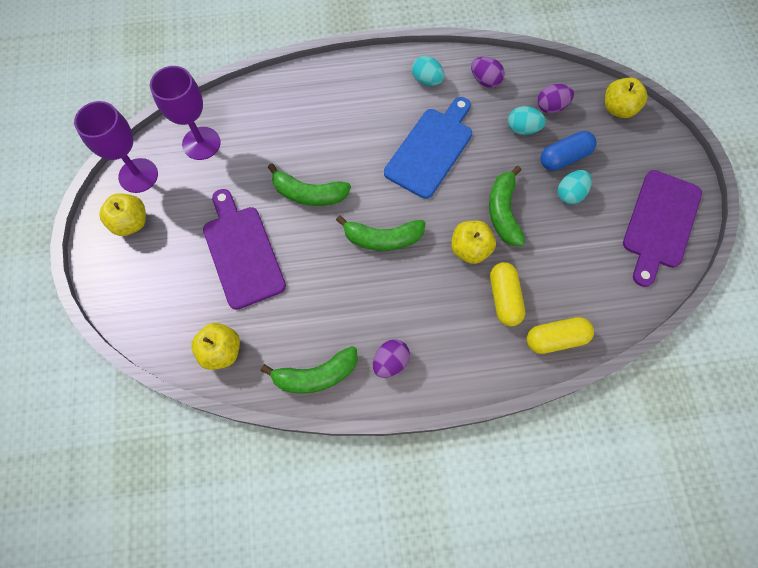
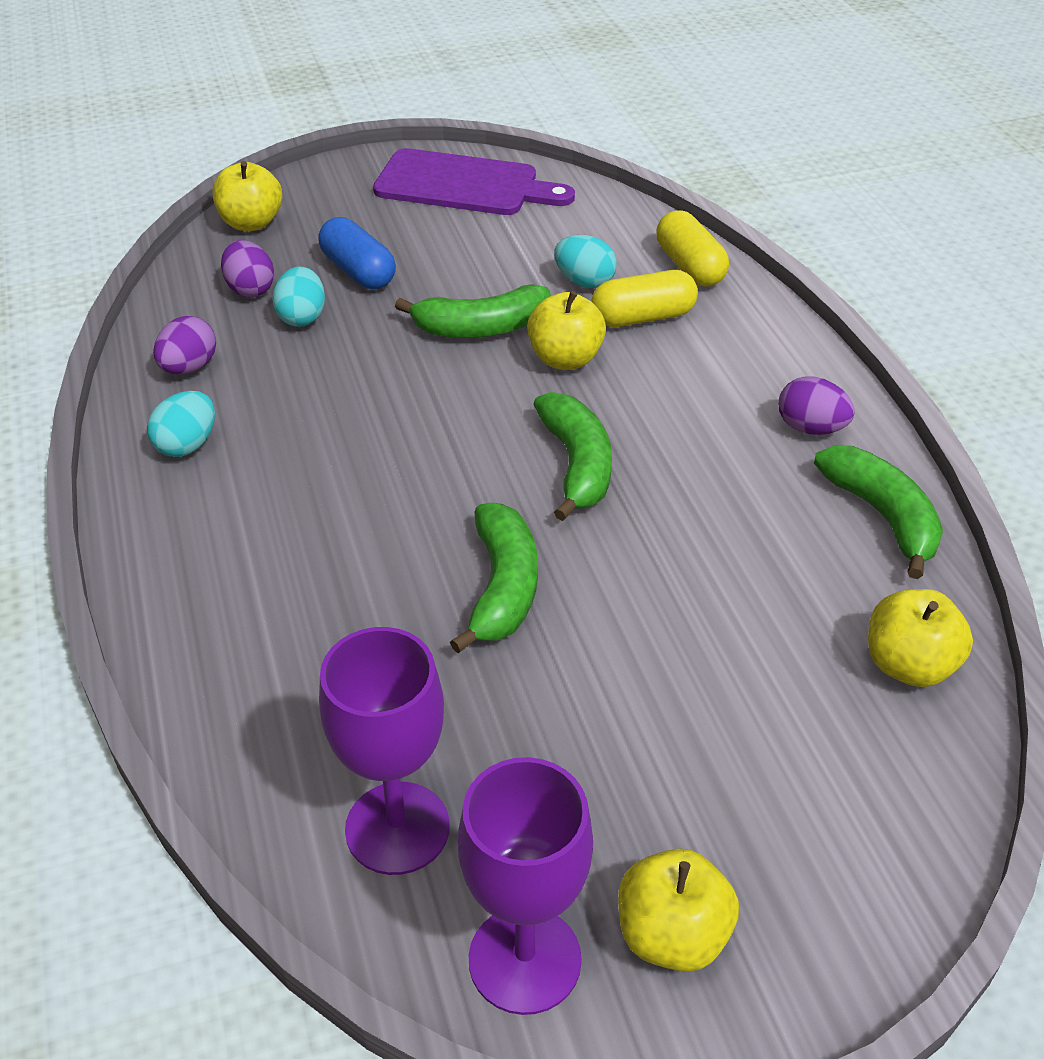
camera: 100 degrees left, 25 degrees down
purple cutting board [203,189,286,310] -> none
blue cutting board [384,97,472,199] -> none
turquoise egg [558,170,592,204] -> turquoise egg moved to [554,235,617,288]

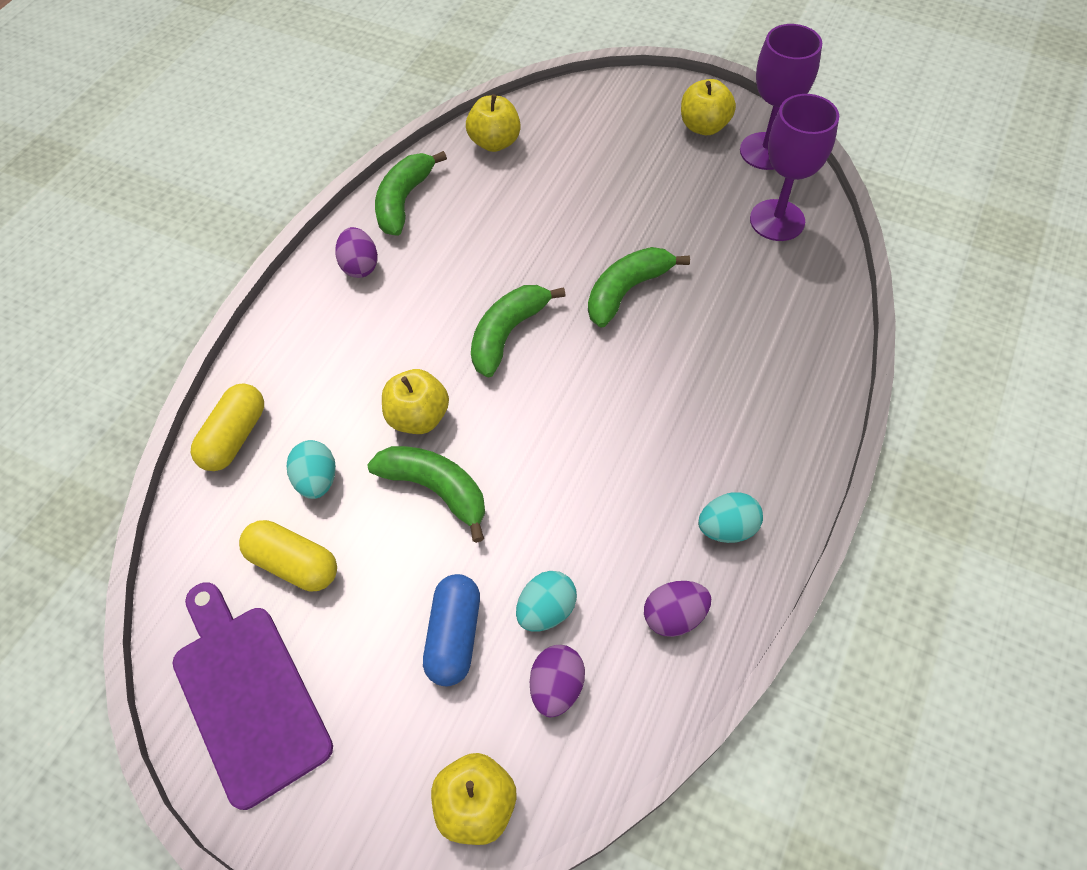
camera: 135 degrees left, 15 degrees up
yellow capsule [591,270,698,327] -> yellow capsule moved to [239,520,337,592]

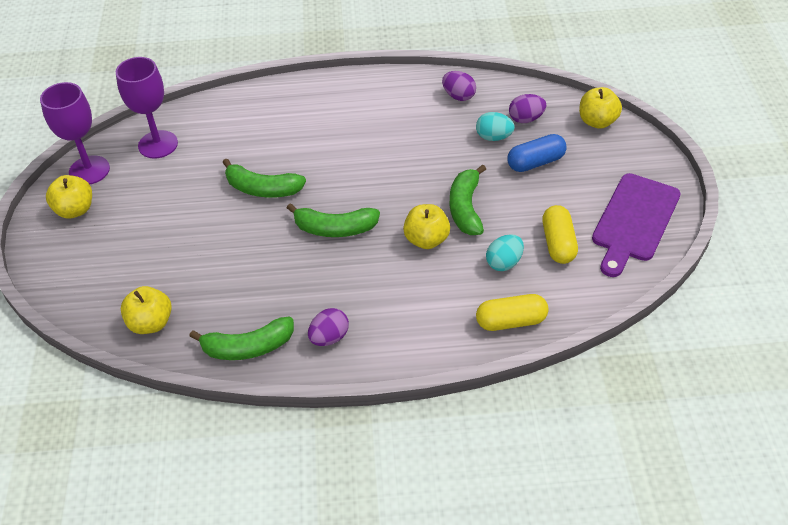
camera: 120 degrees left, 10 degrees down
turquoise egg [698,492,763,543] -> none

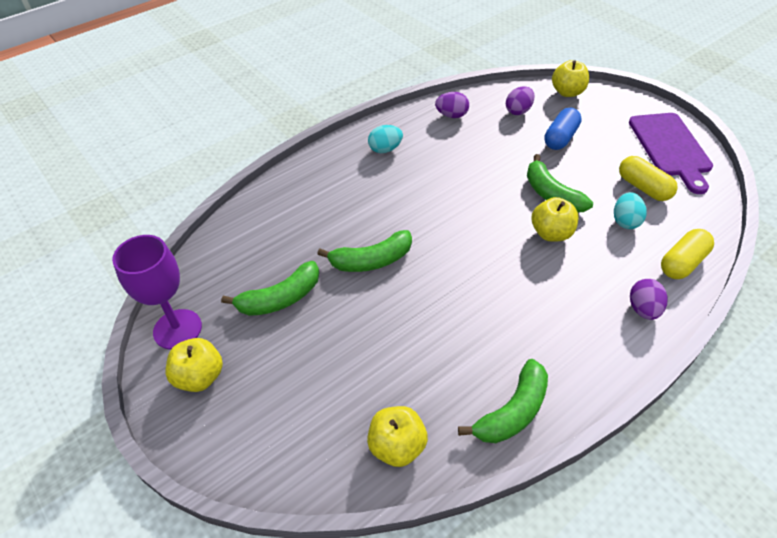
camera: 35 degrees left, 0 degrees up
purple goblet [116,57,178,158] -> none
green banana [287,203,380,237] -> green banana moved to [221,261,319,316]
purple egg [308,308,349,346] -> purple egg moved to [630,279,668,320]
turquoise egg [476,112,515,141] -> turquoise egg moved to [368,125,403,153]

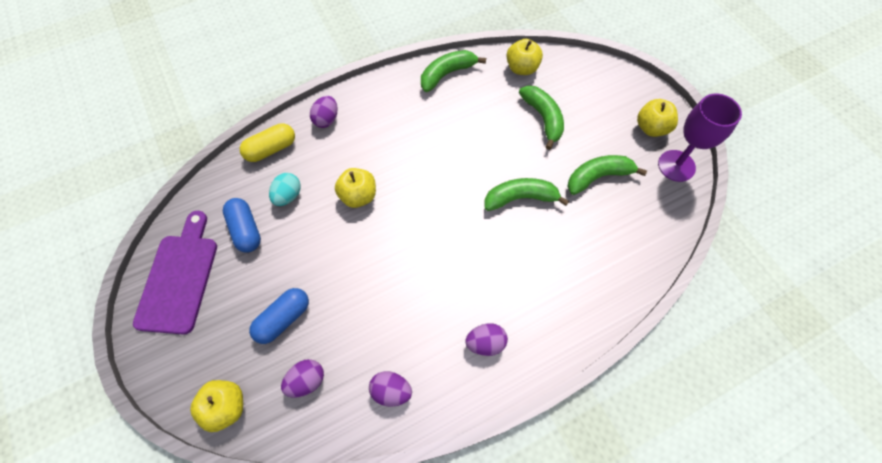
camera: 170 degrees left, 15 degrees up
turquoise egg [368,125,403,153] -> purple egg [465,323,508,356]
green banana [527,154,593,212] -> green banana moved to [519,85,564,150]
yellow capsule [619,156,678,201] -> blue capsule [223,198,261,253]

